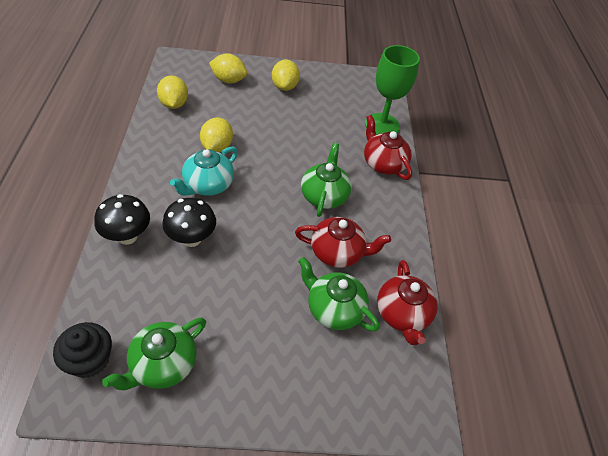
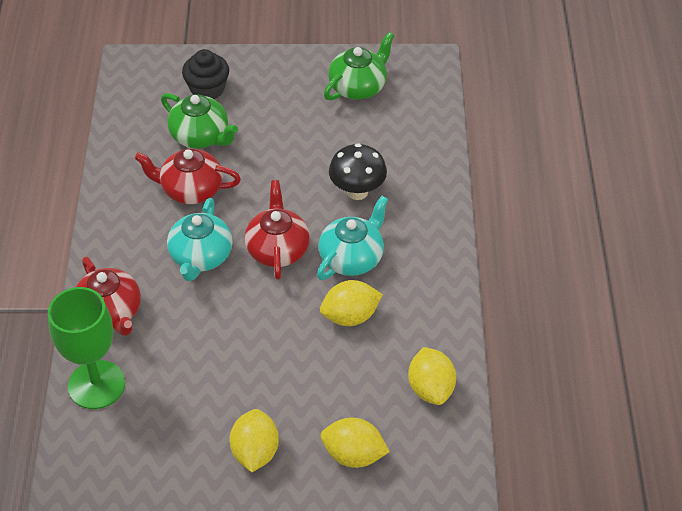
camera: 175 degrees left, 0 degrees up
black cupcake [53,322,112,378] -> black cupcake moved to [182,49,229,99]
black mushroom [94,194,150,245] -> none
yellow lemon [200,117,233,152] -> yellow lemon turned 60 degrees clockwise [320,280,383,326]
green teapot [301,143,352,217] -> turquoise teapot [167,198,233,281]
red teapot [377,260,438,345] -> red teapot moved to [245,180,310,280]

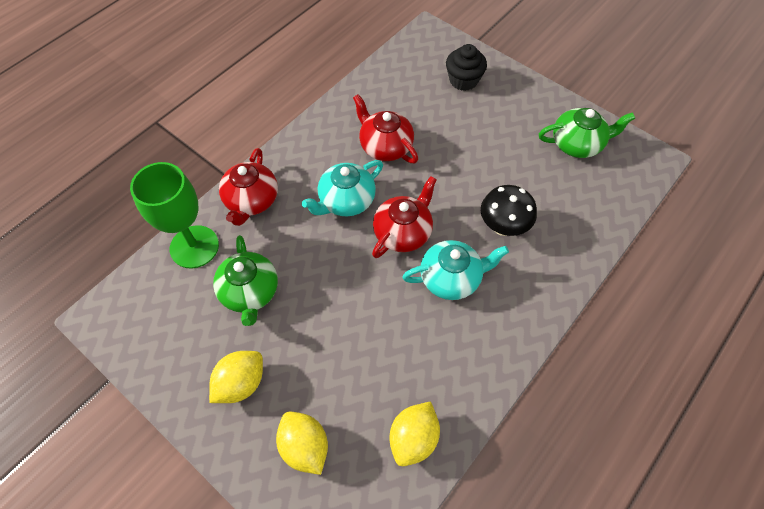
camera: 40 degrees right, 10 degrees up
green teapot [161,93,238,148] -> green teapot moved to [213,235,278,326]
yellow lemon [320,280,383,326] -> none

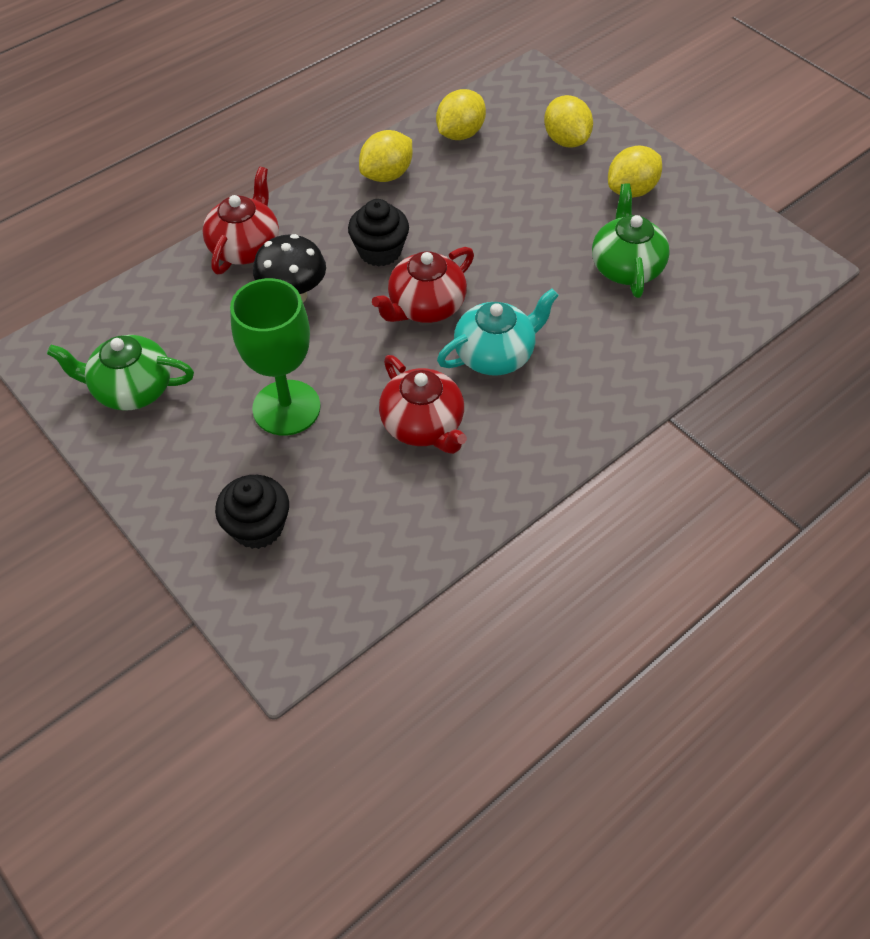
camera: 170 degrees left, 5 degrees down
green goblet [130,162,219,268] -> green goblet moved to [230,278,321,436]
red teapot [219,148,278,226] -> red teapot moved to [203,167,279,274]
turquoise teapot [402,240,509,300] -> black cupcake [348,199,409,267]
none -> yellow lemon [359,130,412,182]

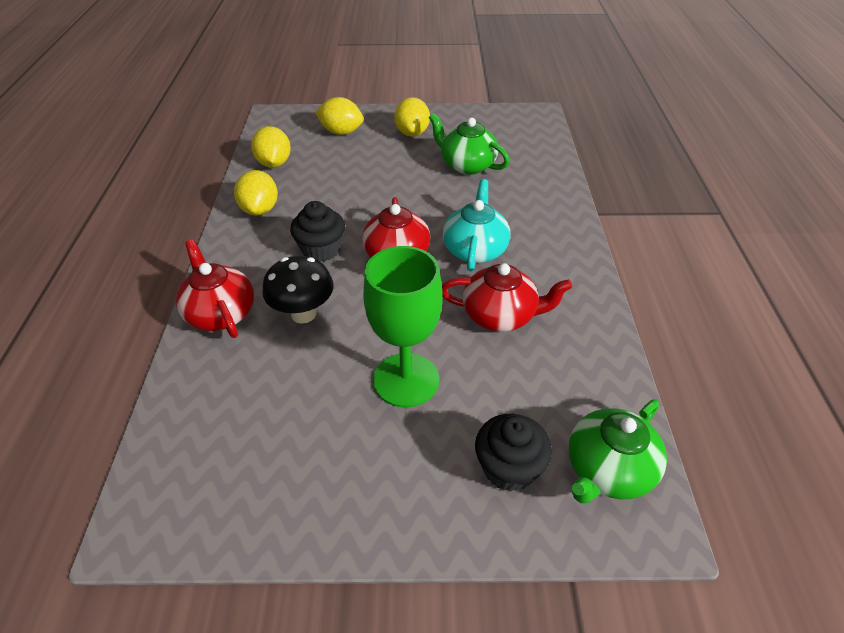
camera: 50 degrees left, 10 degrees down
green teapot [47,335,194,411] -> green teapot moved to [569,399,667,503]

